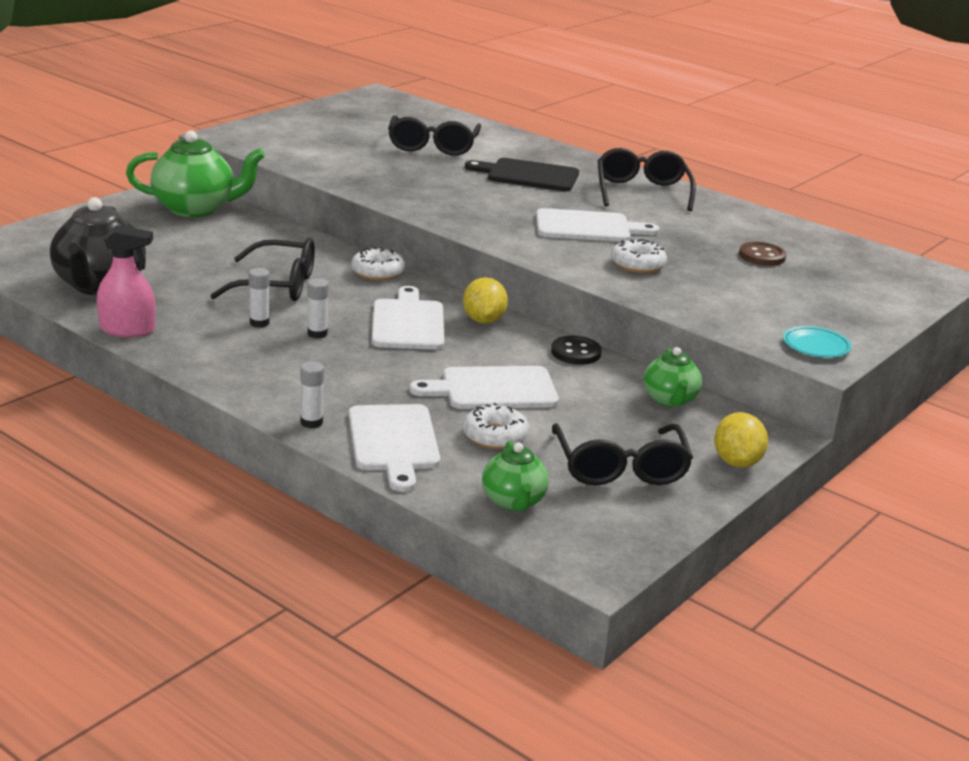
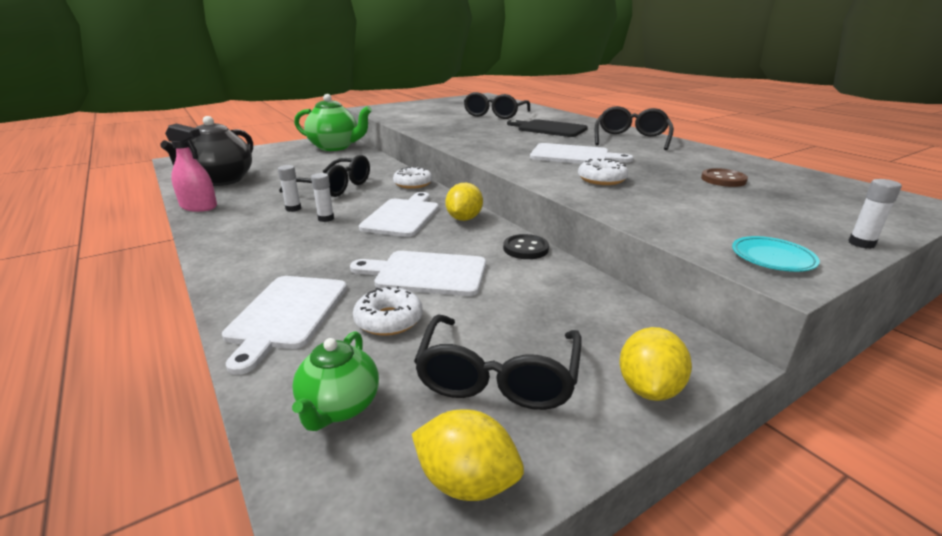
camera: 20 degrees right, 0 degrees up
white glue stick [300,361,324,428] -> white glue stick moved to [848,179,902,249]
green teapot [643,347,702,407] -> none
none -> yellow lemon [412,409,524,501]

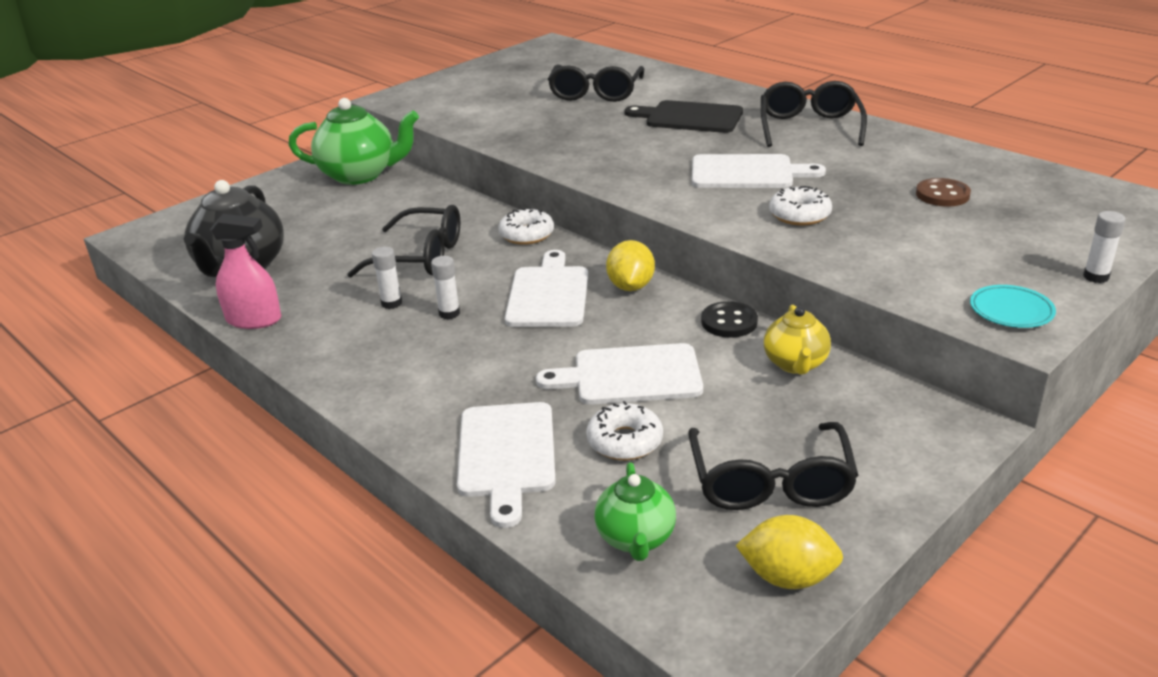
camera: 10 degrees left, 5 degrees up
yellow lemon [619,327,692,401] -> none
none -> yellow teapot [764,305,831,374]

